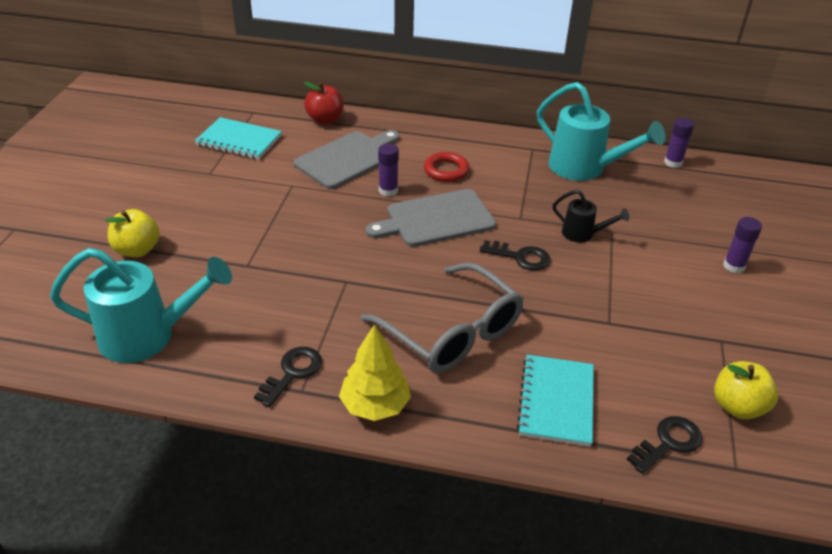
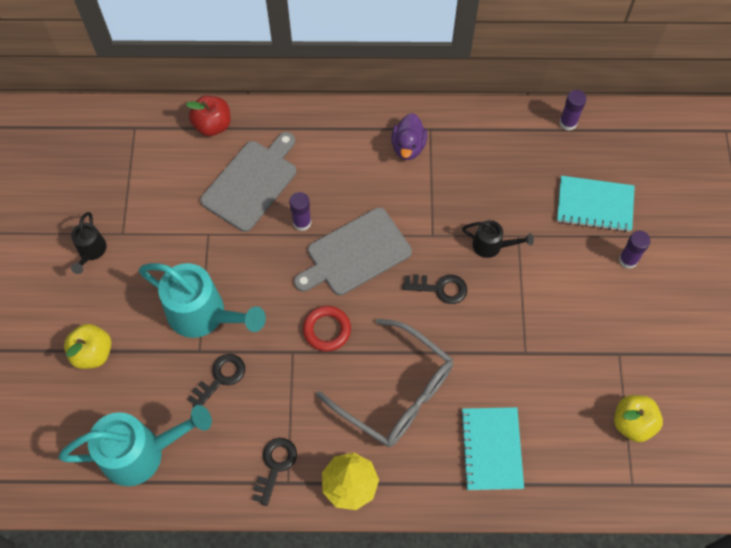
camera: 10 degrees left, 25 degrees up
turquoise notebook [195,117,282,159] -> turquoise notebook moved to [557,176,635,232]
red ring [424,152,469,182] -> red ring moved to [303,306,351,352]
turquoise watering can [537,82,666,181] -> turquoise watering can moved to [139,263,266,338]
black key [627,416,702,474] -> black key moved to [188,354,245,407]
none -> black watering can [71,212,106,274]
none -> purple duck [391,113,427,160]

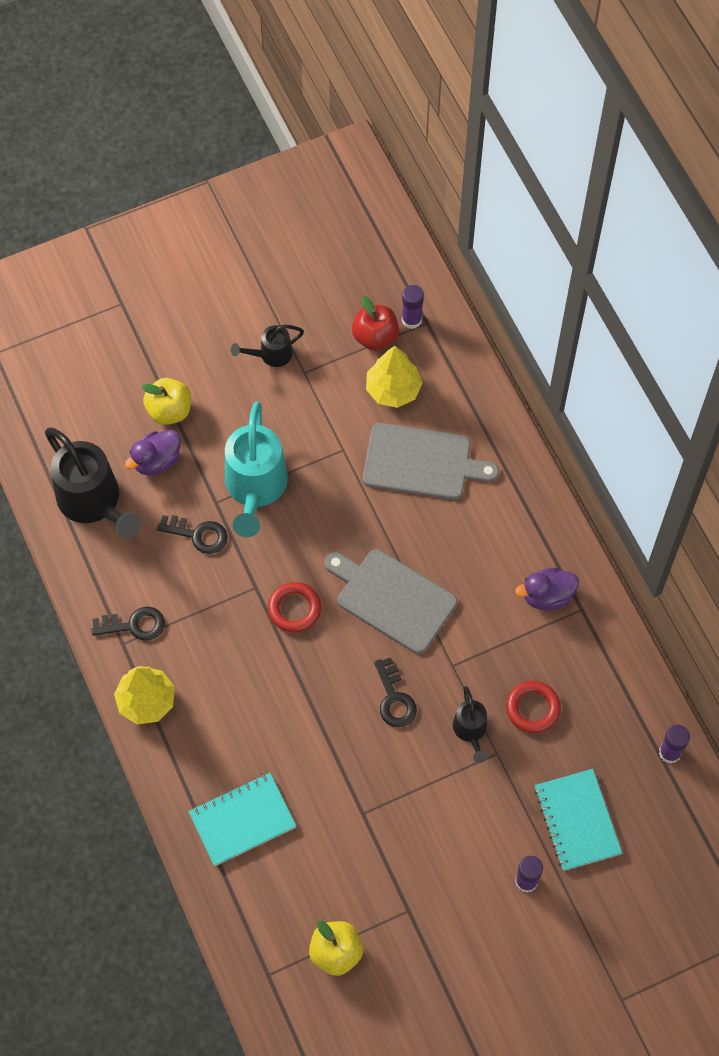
camera: 65 degrees right, 0 degrees up
turquoise watering can [58,405,212,486] -> black watering can [45,427,141,538]
red apple [186,96,231,136] -> red apple moved to [352,296,399,351]
purple glue stick [289,192,311,231] -> purple glue stick moved to [402,285,424,329]
grey glasses [316,318,453,447] -> none
none -> purple duck [125,430,180,476]
none -> yellow tree [366,346,423,408]
none -> red ring [506,681,561,733]

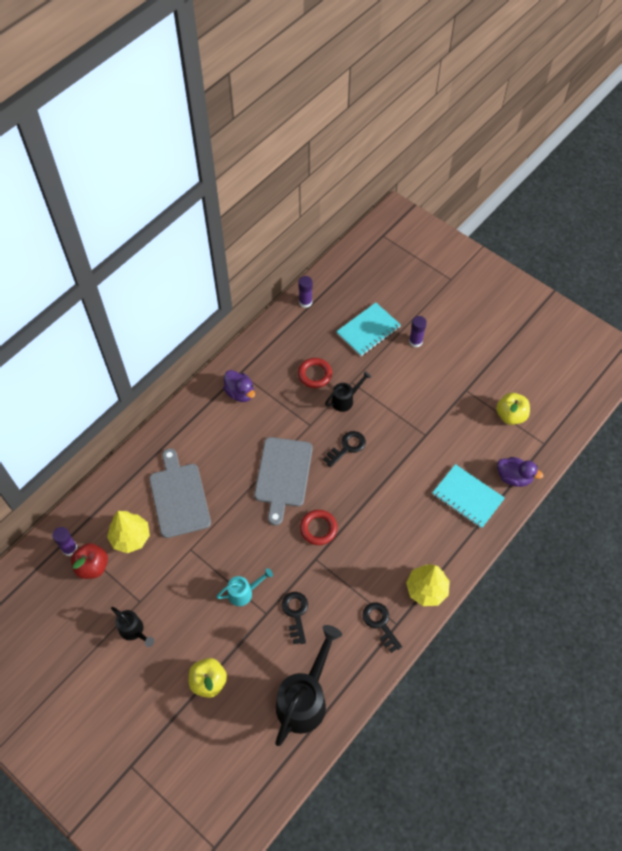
camera: 115 degrees left, 5 degrees down
purple duck [125,430,180,476] -> purple duck moved to [497,457,543,487]
turquoise watering can [225,402,288,538] -> turquoise watering can [216,568,273,606], size x0.51

